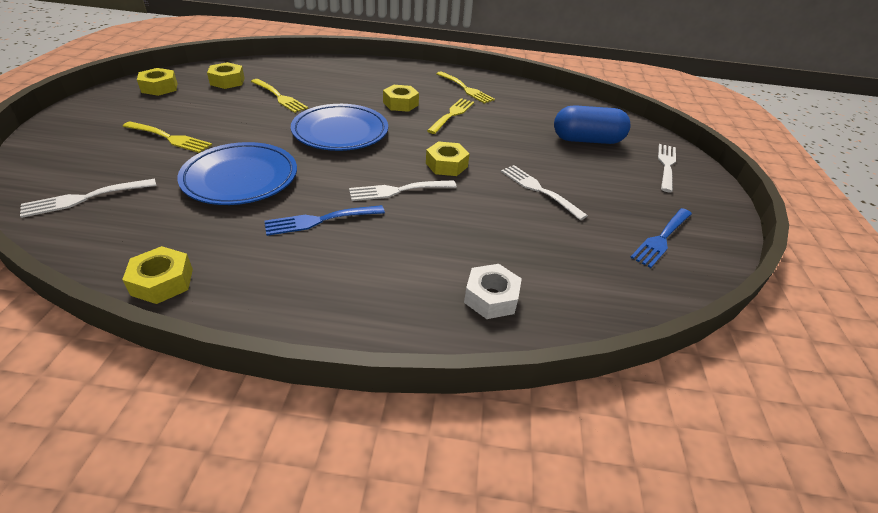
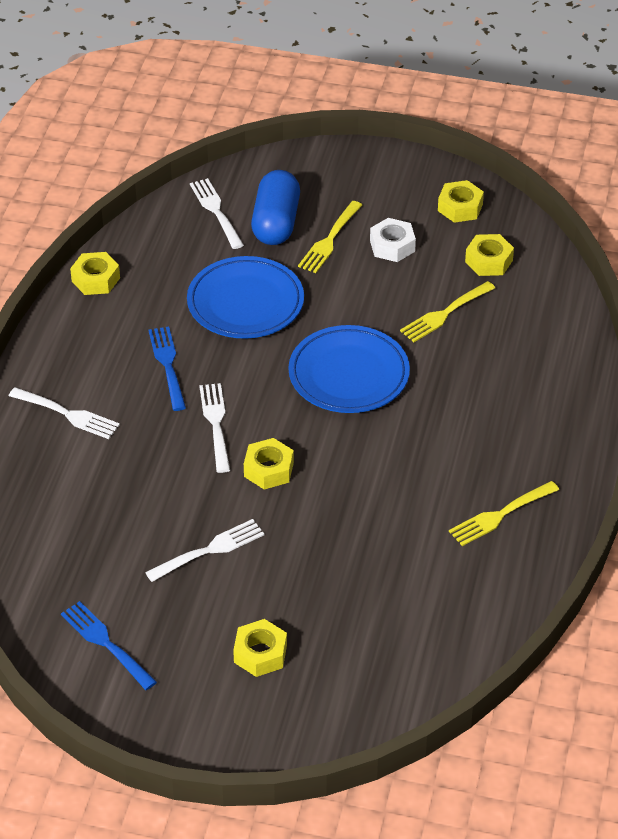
camera: 100 degrees right, 5 degrees up
yellow nut [383,85,419,112] -> yellow nut moved to [233,619,287,677]
yellow fork [427,98,474,134] -> none
white nut [464,264,522,319] -> white nut moved to [370,218,416,262]
blue capsule [554,105,631,144] -> blue capsule moved to [251,170,300,245]
white fork [658,144,676,192] -> white fork moved to [9,387,120,439]

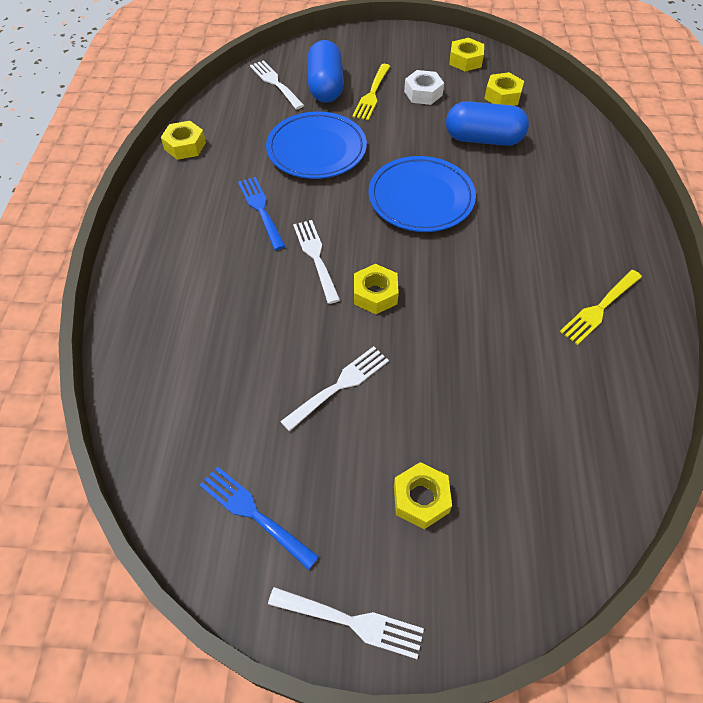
camera: 10 degrees left, 10 degrees up
white fork [9,387,120,439] -> white fork moved to [268,587,424,659]
yellow fork [400,281,495,342] -> blue capsule [446,101,529,146]

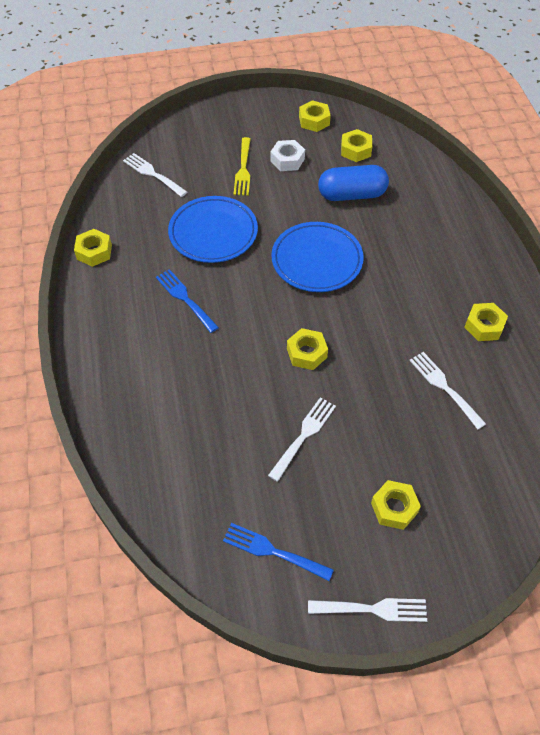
camera: 15 degrees left, 0 degrees up
white fork [293,220,340,304] -> white fork moved to [409,352,486,429]
blue capsule [307,40,344,103] -> none
yellow fork [560,270,642,345] -> yellow nut [464,303,508,341]

